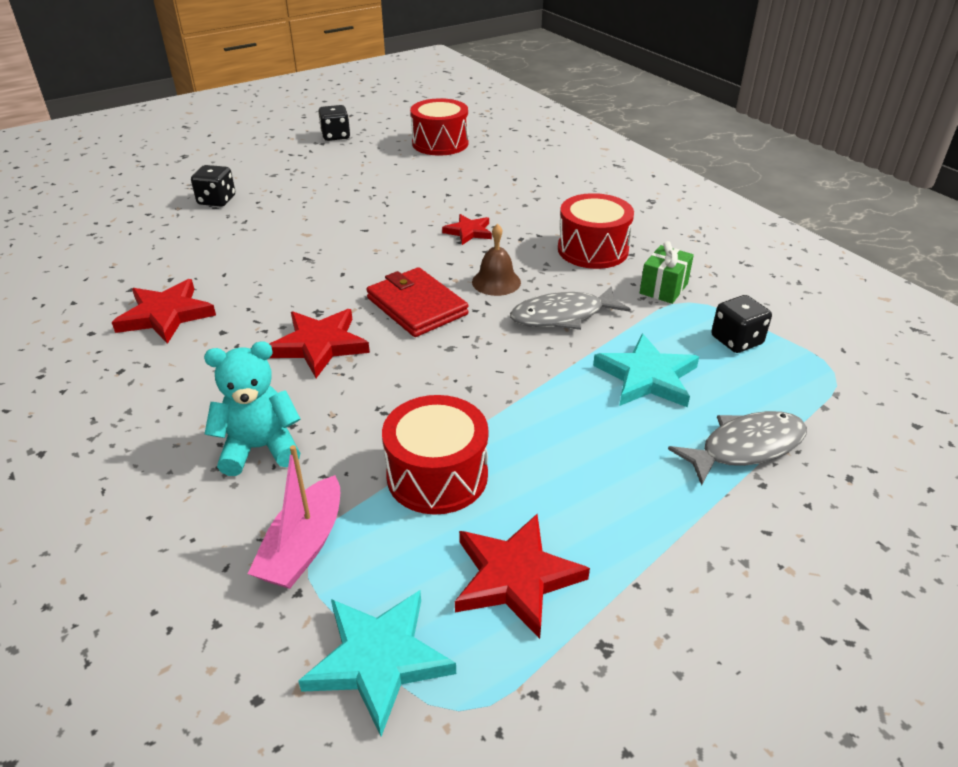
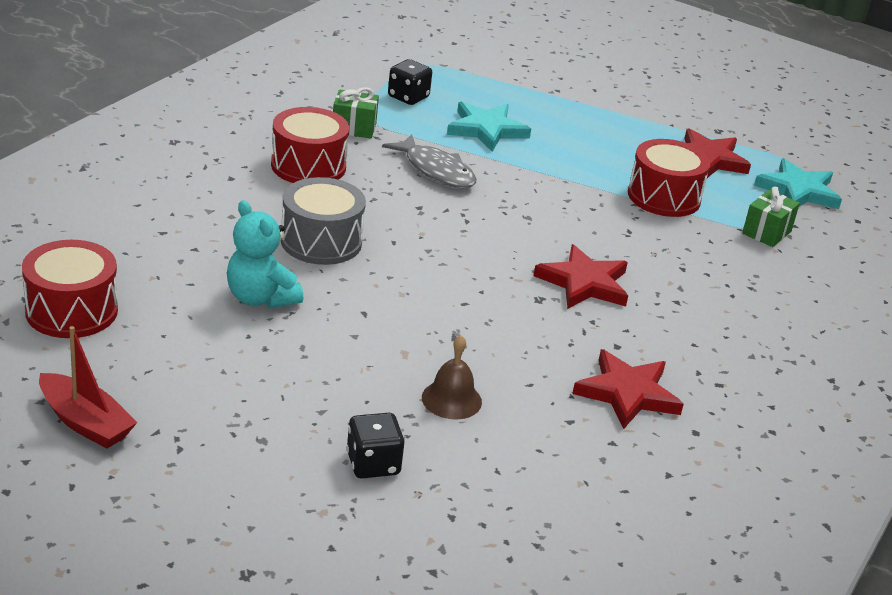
camera: 120 degrees left, 5 degrees down
turquoise teddy bear [204,341,300,476] -> turquoise teddy bear moved to [227,200,303,309]
pink boat [248,445,340,589] -> green gift [742,187,800,247]
black dice [318,105,350,141] -> red boat [39,326,138,449]
red wallet [366,267,469,337] -> none
red star [442,214,492,245] -> grey drum [281,177,366,265]
brown bell [472,224,521,296] -> brown bell moved to [422,335,482,420]
grey fish [668,411,807,486] -> none

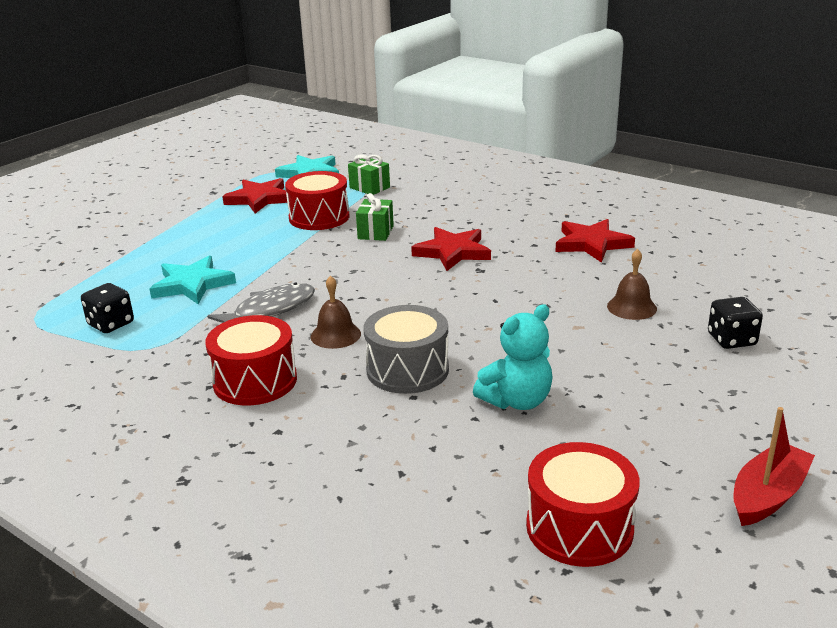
camera: 80 degrees left, 5 degrees down
green gift [333,87,379,139] -> green gift moved to [356,193,394,241]
none -> brown bell [311,276,361,349]

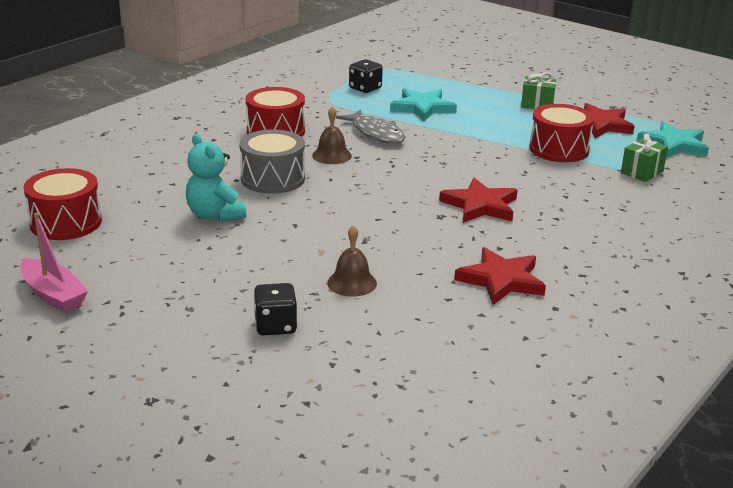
camera: 90 degrees right, 0 degrees up
green gift [356,193,394,241] -> green gift moved to [521,72,556,109]
red boat [733,407,815,526] -> pink boat [20,213,88,313]

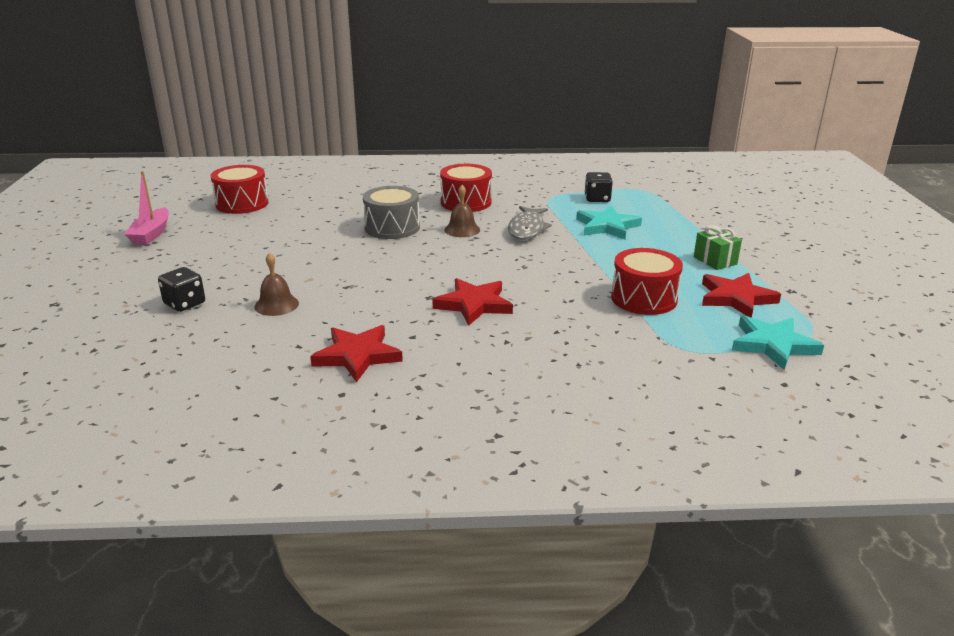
camera: 50 degrees right, 0 degrees up
turquoise teddy bear [186,134,246,222] -> none
green gift [621,134,668,182] -> none

